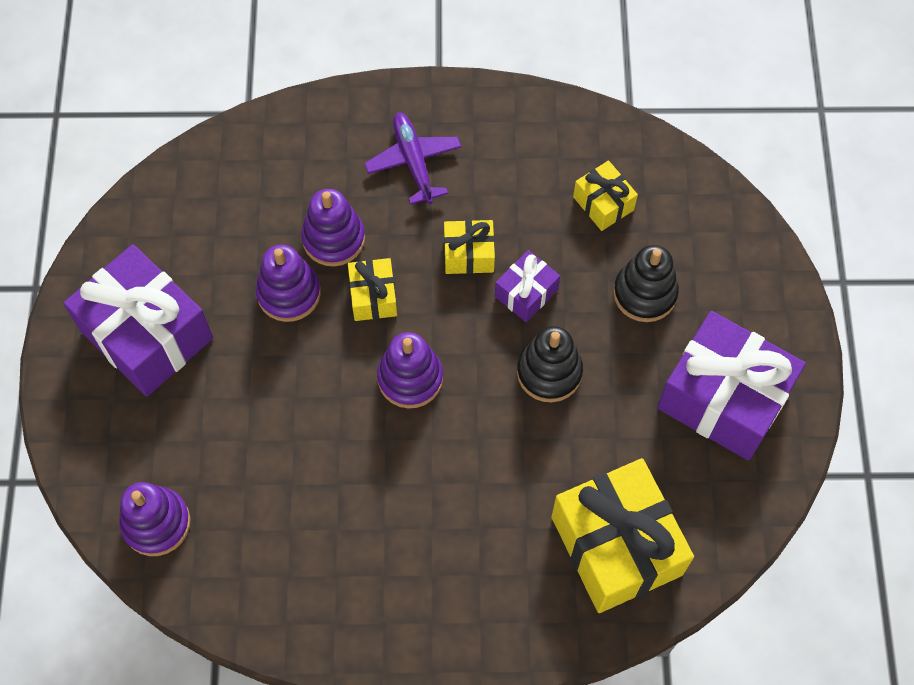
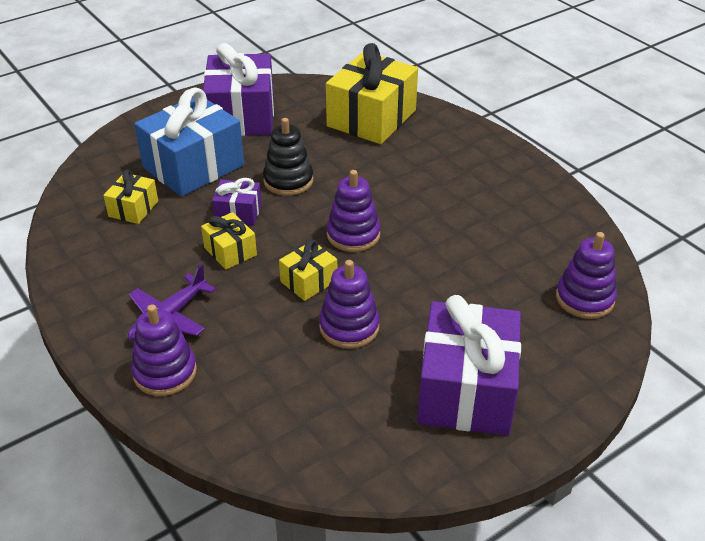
camera: 125 degrees left, 25 degrees down
purple stacking toy [301,189,365,267] -> purple stacking toy moved to [131,304,197,396]
black stacking toy [613,245,679,322] -> blue gift [134,88,244,197]

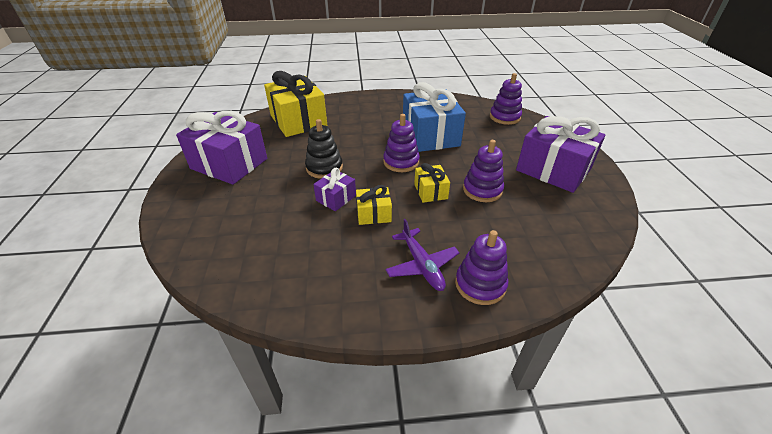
camera: 60 degrees left, 0 degrees up
yellow gift [103,170,158,224] -> none
blue gift [134,88,244,197] -> blue gift moved to [403,82,466,152]

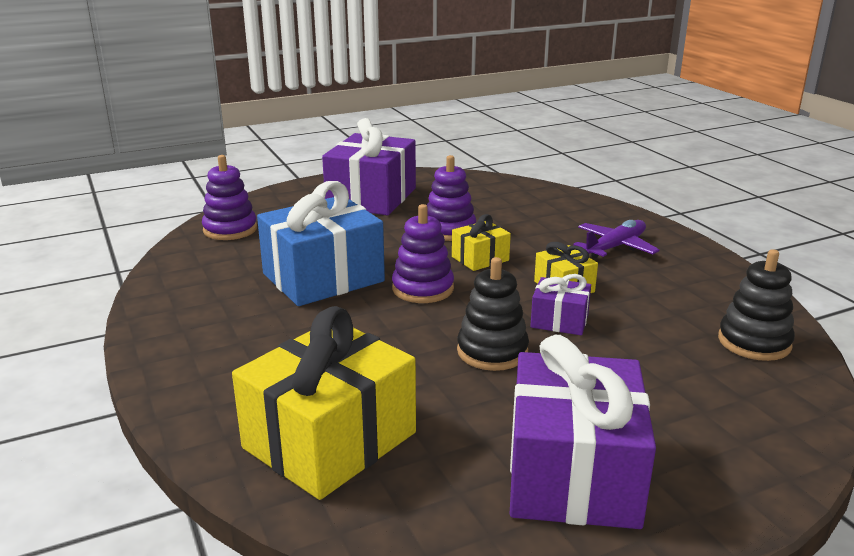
camera: 110 degrees left, 15 degrees down
purple stacking toy [455,230,508,305] -> none
none -> black stacking toy [718,249,795,361]

